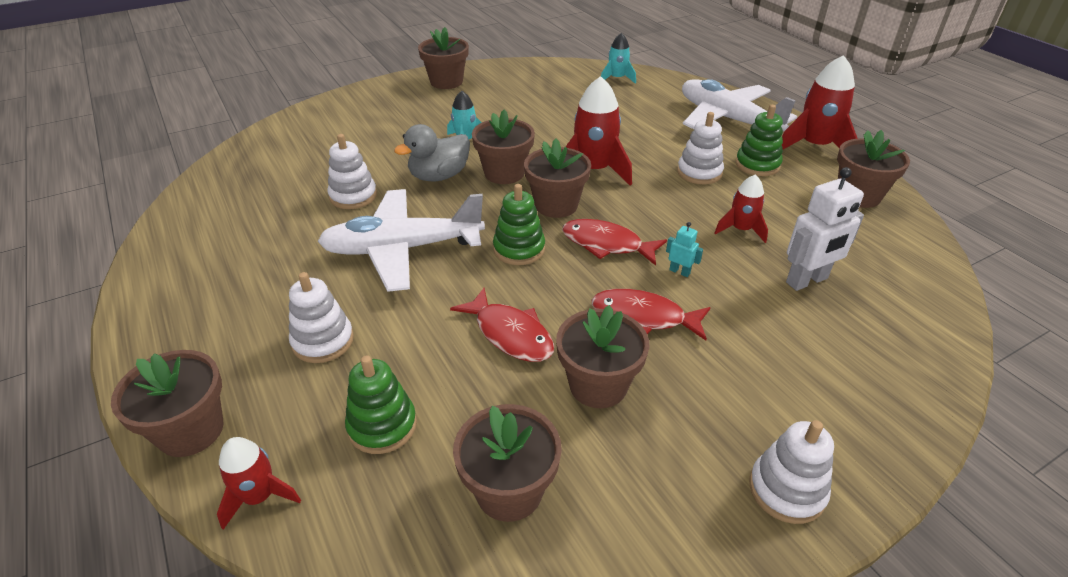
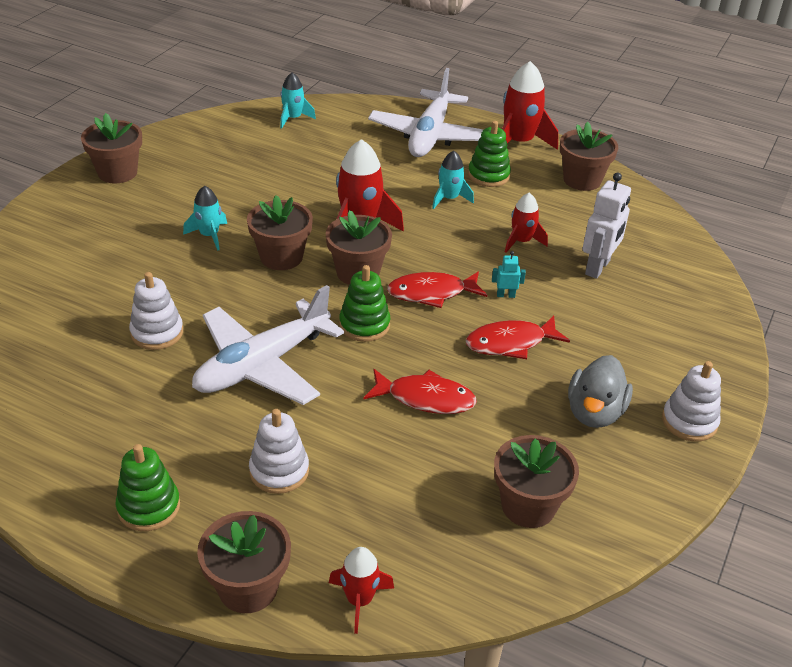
camera: 35 degrees left, 0 degrees up
green stacking toy [345,355,417,454] -> green stacking toy moved to [116,444,180,531]
grey duck [394,124,470,181] -> grey duck moved to [568,355,633,428]
brown flower pot [556,305,650,408] -> none
white stacking toy [677,112,724,184] -> turquoise rocket [432,151,474,209]
white plane [682,79,797,131] -> white plane turned 90 degrees counterclockwise [368,68,483,157]

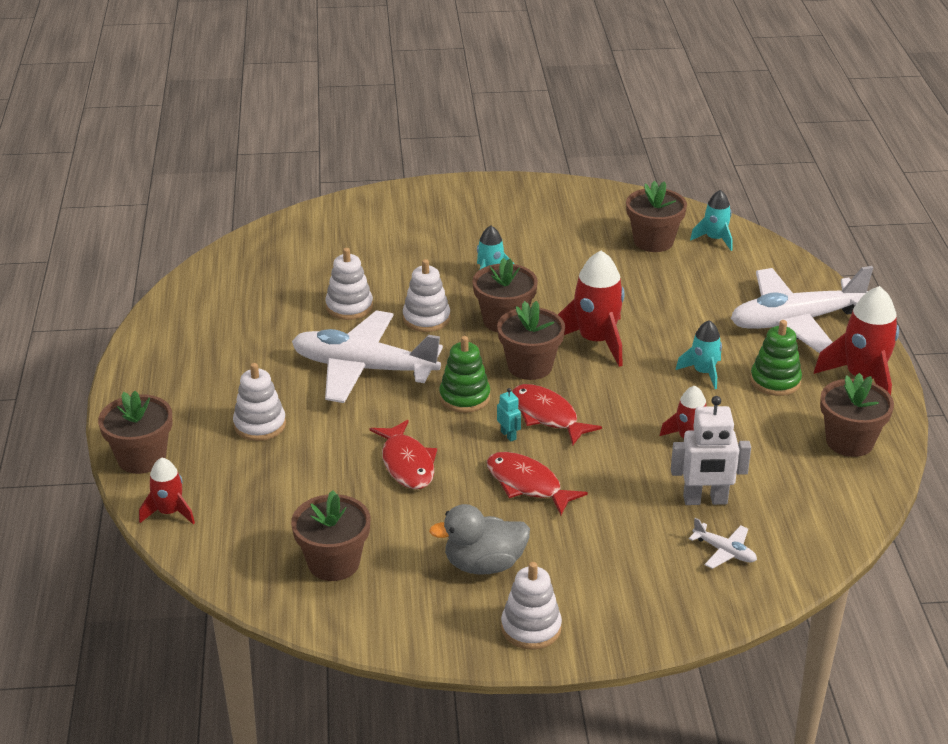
camera: 60 degrees right, 5 degrees down
brown flower pot [81,113,142,184] -> brown flower pot moved to [626,181,687,252]
green stacking toy [116,444,180,531] -> none
turquoise robot [492,251,526,298] -> turquoise robot moved to [497,388,521,442]
none -> white stacking toy [403,259,450,332]
none -> white plane [689,518,757,569]

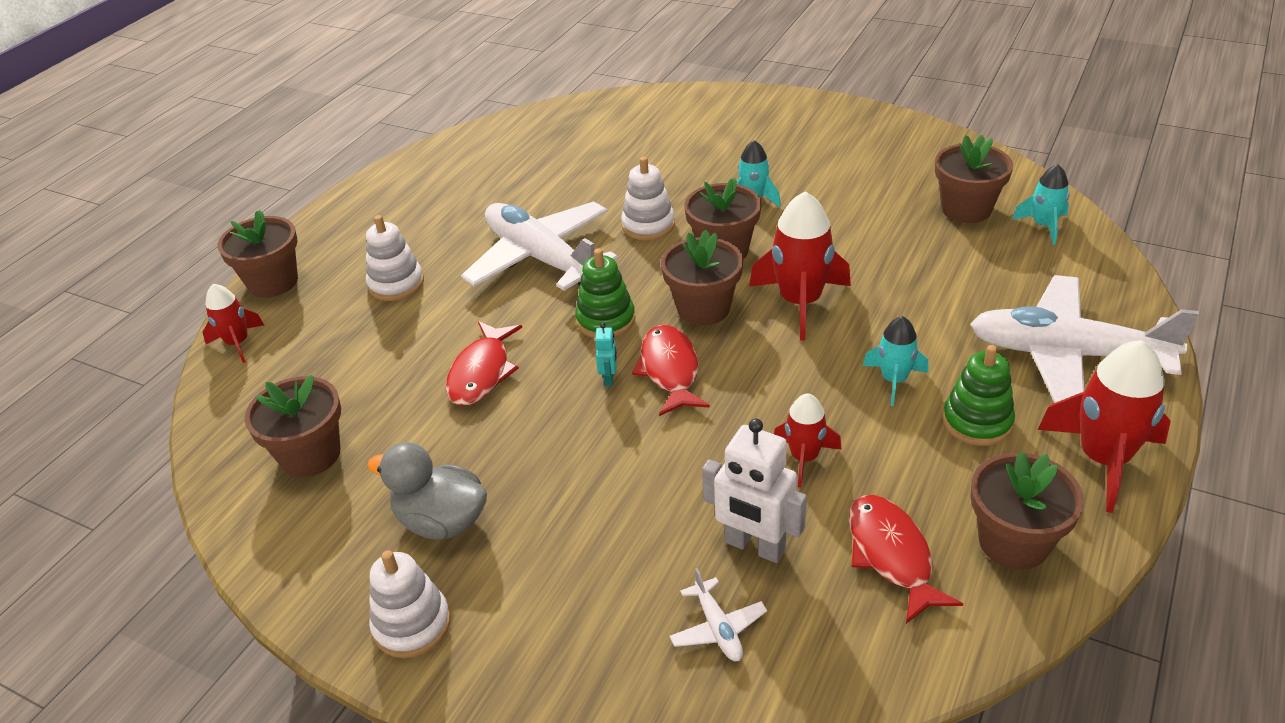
camera: 35 degrees right, 5 degrees up
white stacking toy [325,248,373,320] -> none
red fish [487,452,588,515] -> red fish moved to [849,495,963,624]

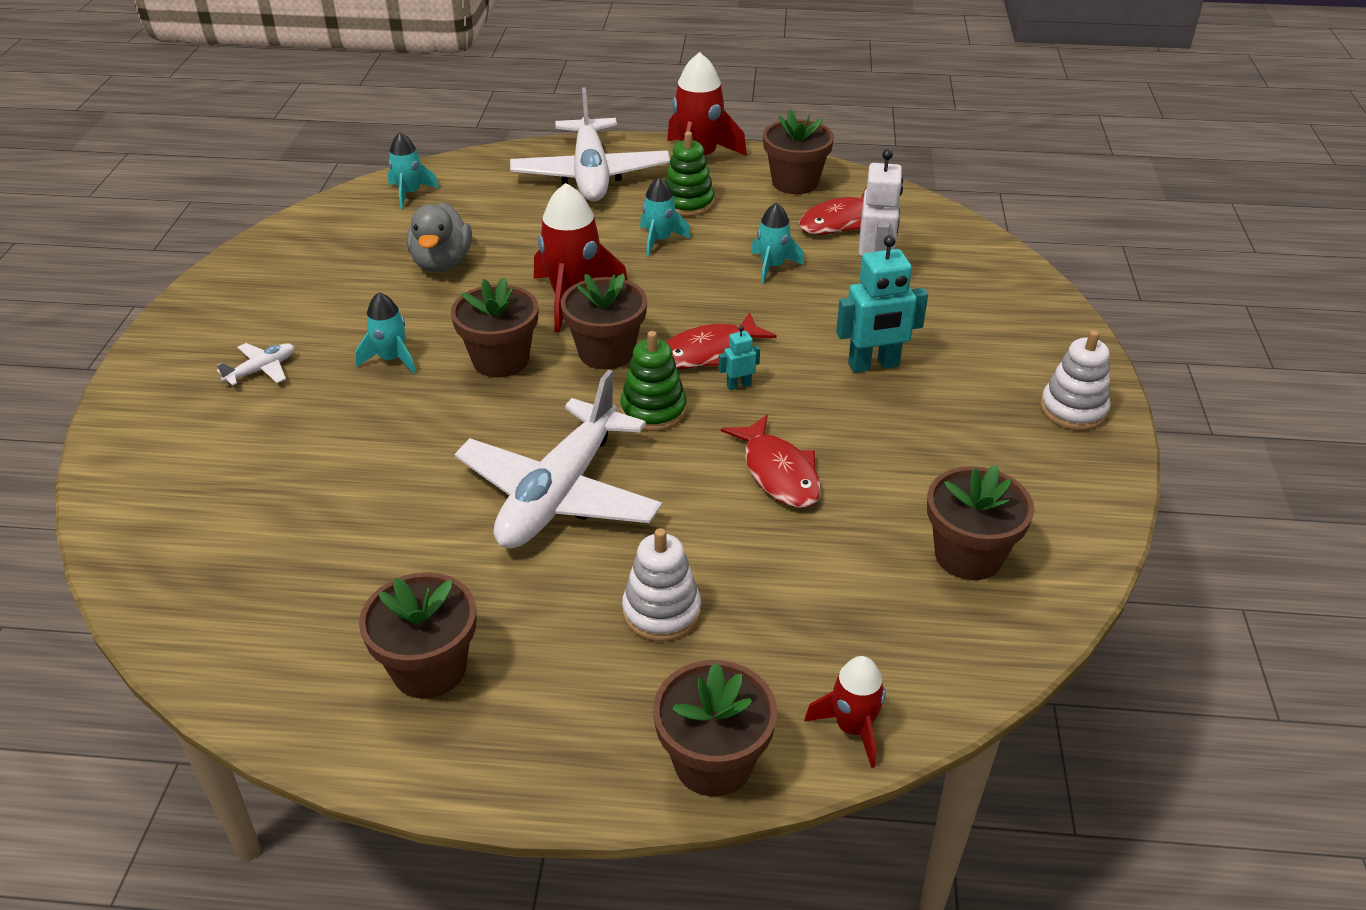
camera: 115 degrees left, 0 degrees up
grey duck [367,442,487,540] -> grey duck moved to [407,202,472,272]
red fish [446,321,522,406] -> red fish turned 75 degrees clockwise [721,415,821,508]
white stacking toy [621,157,675,240] -> none
white plane [670,568,767,661] -> white plane moved to [217,343,295,386]
red rocket [774,393,842,488] -> turquoise rocket [751,203,804,284]
brown flower pot [935,135,1013,223] -> brown flower pot moved to [359,572,476,699]
none -> turquoise robot [836,235,928,373]

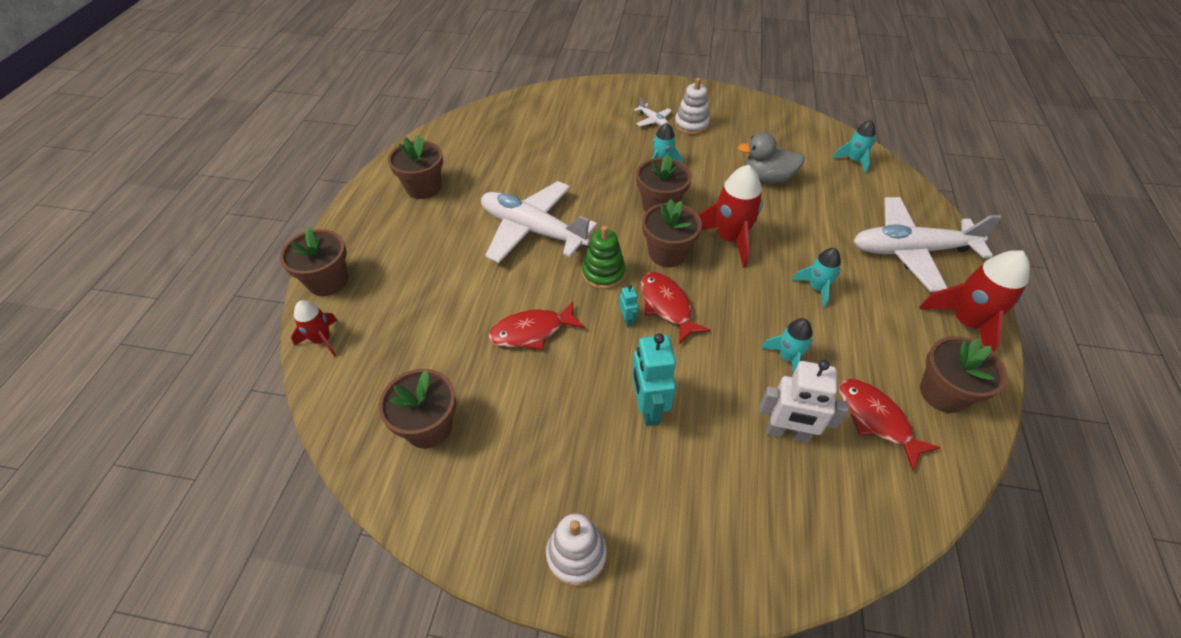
camera: 95 degrees right, 10 degrees up
white stacking toy [622,528,701,641] -> white stacking toy moved to [675,78,710,135]
green stacking toy [665,131,715,216] -> none

